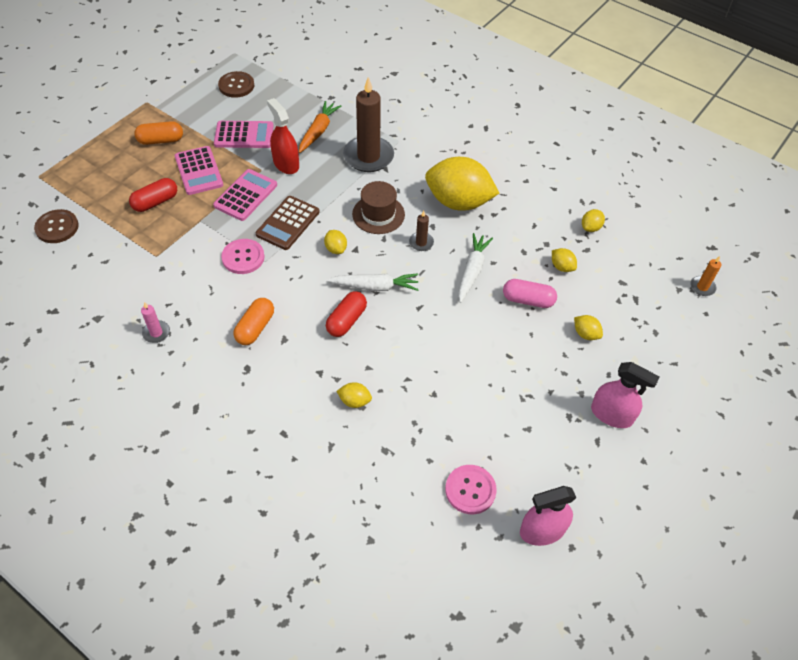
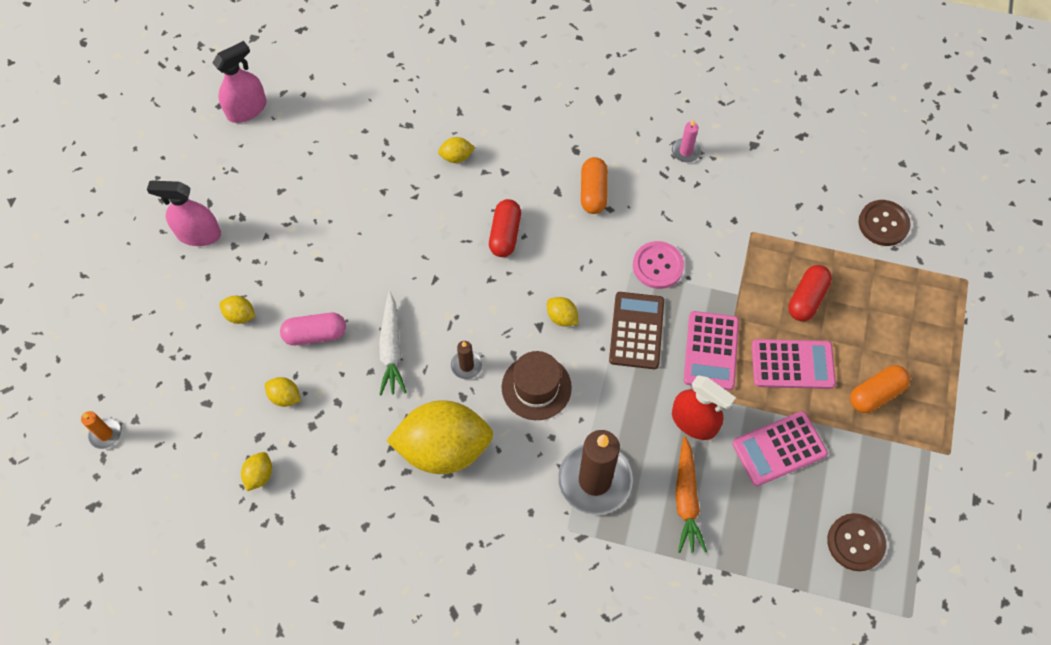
camera: 160 degrees right, 10 degrees up
pink calculator [175,146,223,195] -> pink calculator turned 135 degrees clockwise [752,339,836,389]
white carrot [327,273,419,291] -> none
pink button [445,465,497,514] -> none

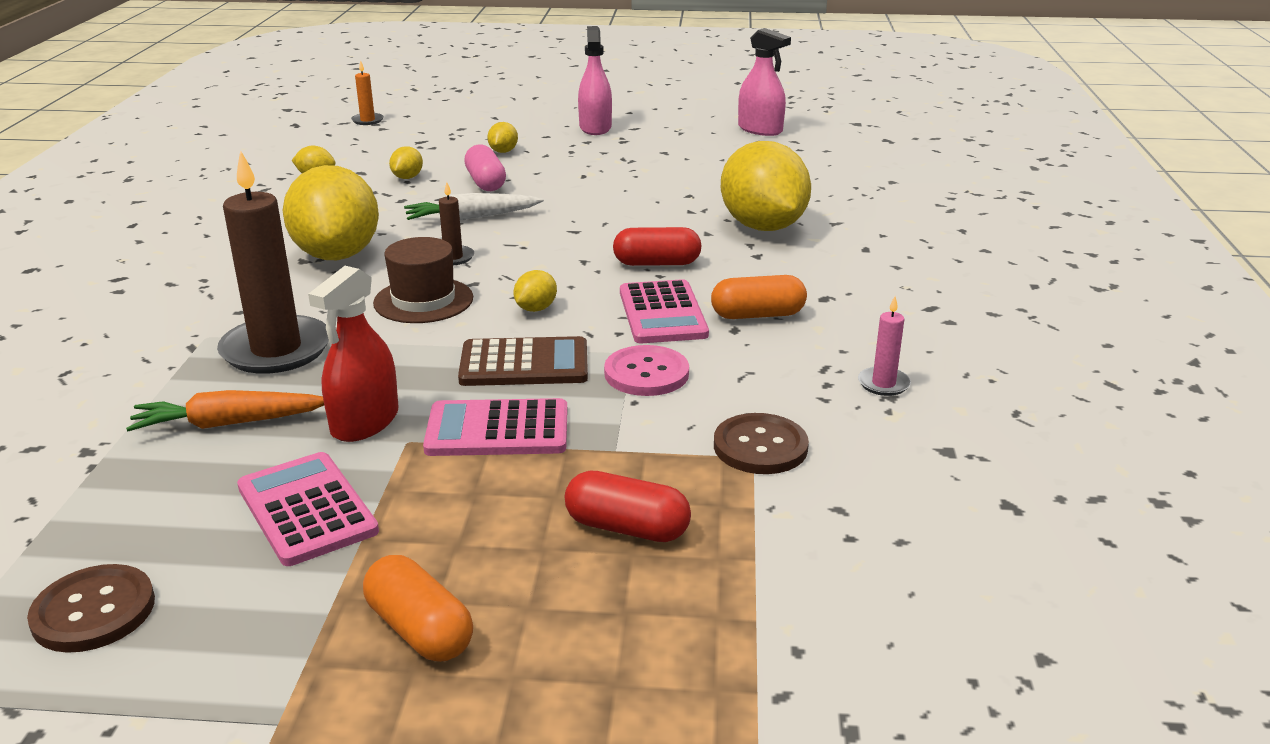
camera: 80 degrees right, 35 degrees down
yellow lemon [438,137,475,163] -> yellow lemon [721,141,811,231], size x2.47
pink calculator [752,339,836,389] -> pink calculator moved to [620,279,709,343]
brown button [858,200,911,246] -> brown button moved to [714,413,809,474]

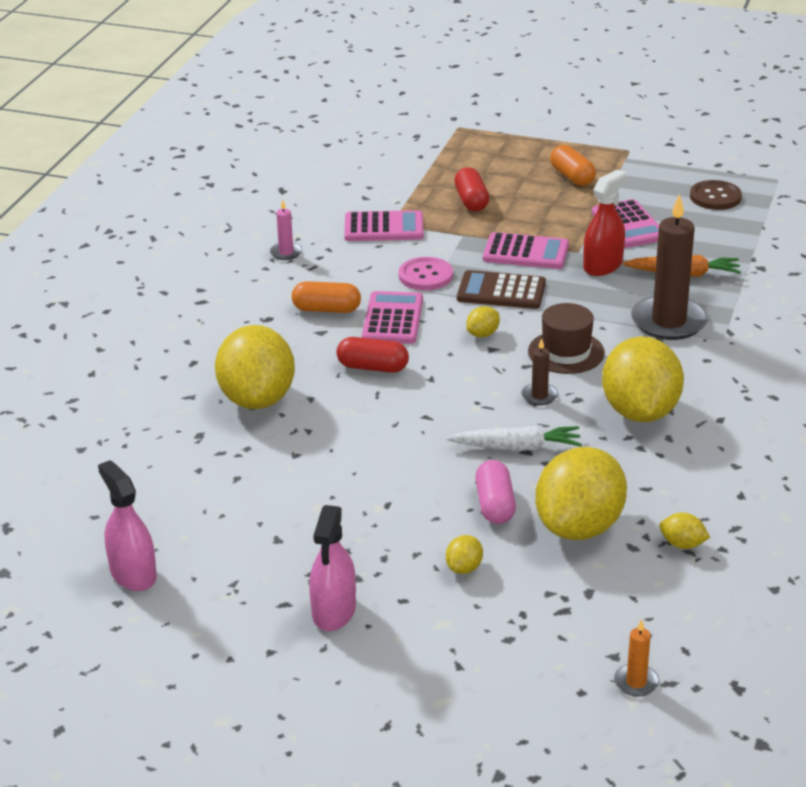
camera: 165 degrees left, 5 degrees up
yellow lemon [389,146,423,179] -> yellow lemon [535,447,627,540], size x2.47
red capsule [565,471,691,542] -> red capsule turned 45 degrees clockwise [454,167,489,211]
brown button [714,413,809,474] -> pink calculator [344,210,424,241]

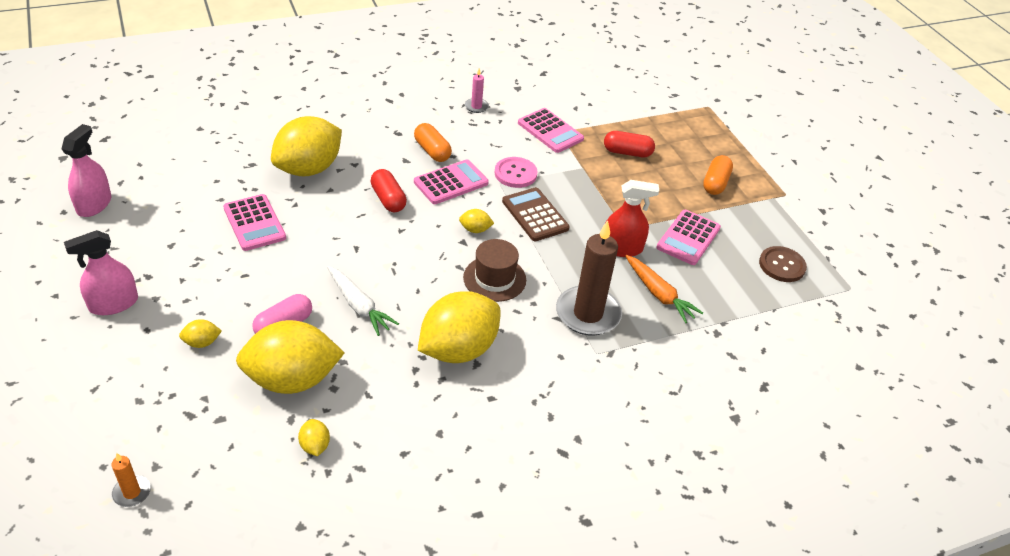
camera: 45 degrees right, 10 degrees up
red capsule [454,167,489,211] -> red capsule turned 60 degrees clockwise [604,131,655,157]
pink calculator [483,232,569,269] -> pink calculator moved to [223,194,286,251]
brown candle [522,338,558,405] -> none

